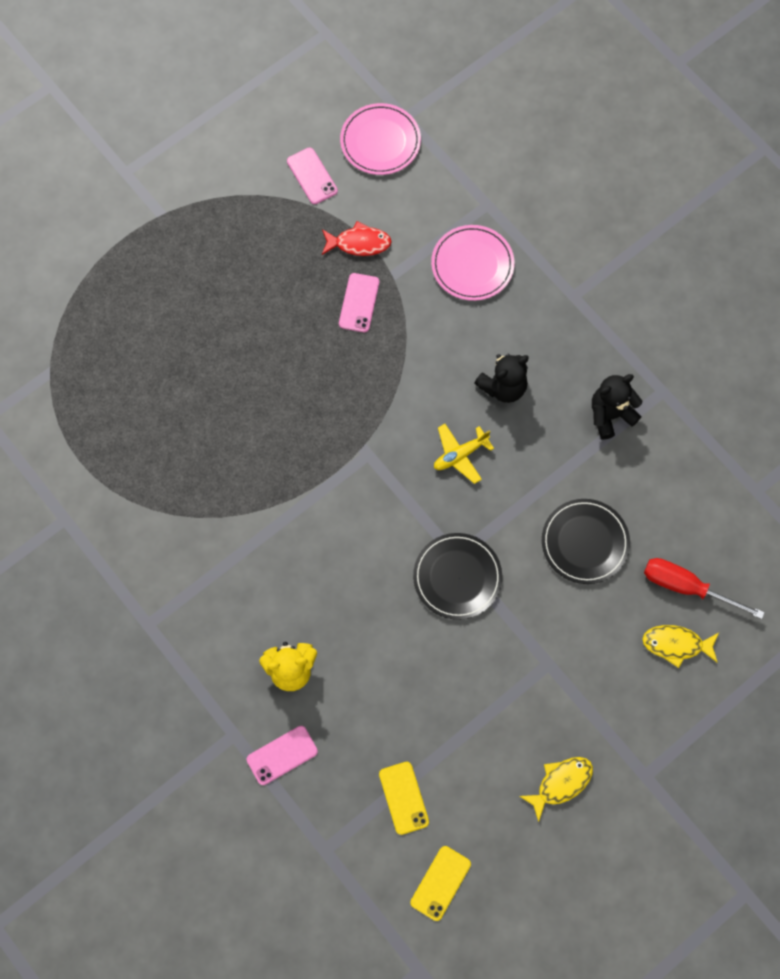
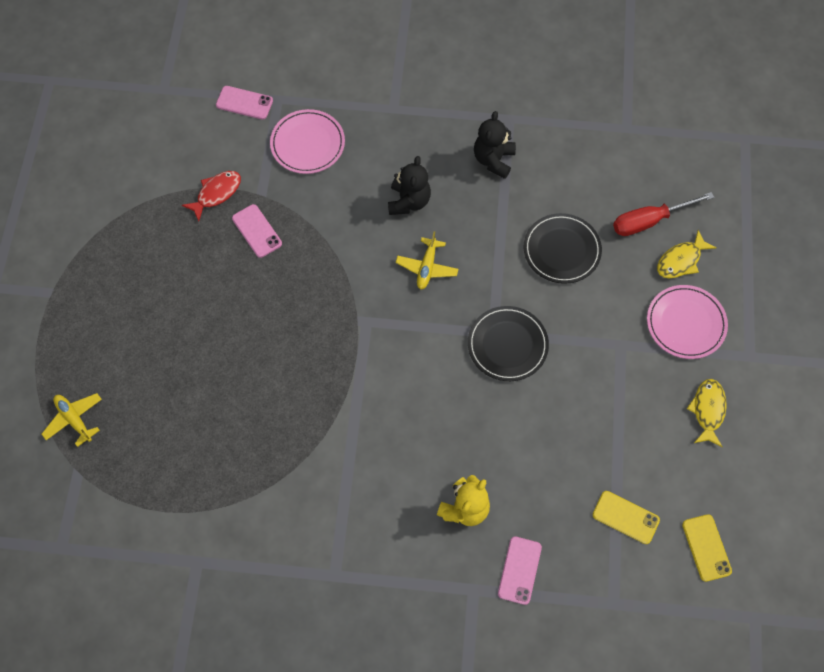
camera: 45 degrees left, 5 degrees down
pink phone [287,147,338,204] -> pink phone moved to [216,86,273,120]
pink plate [340,103,421,175] -> pink plate moved to [647,285,728,359]
none -> yellow plane [41,393,102,447]

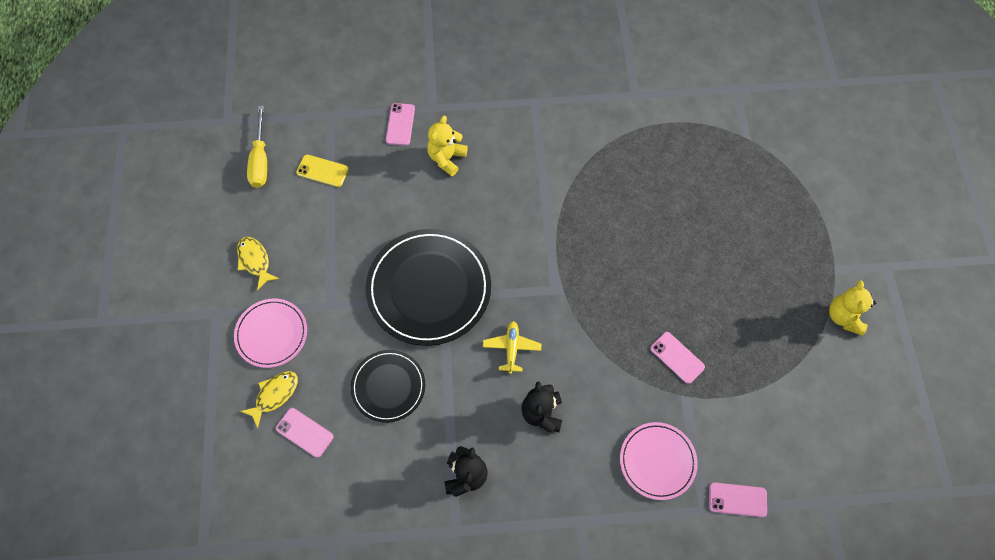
camera: 170 degrees right, 0 degrees up
yellow plane [41,393,102,447] -> none
red fish [182,171,241,221] -> none
black plate [468,306,549,381] -> black plate [366,229,491,346], size x1.76
red screwdriver [613,192,714,236] -> pink phone [276,408,334,458]
yellow phone [682,514,732,582] -> yellow screwdriver [247,106,267,188]
yellow fish [687,379,727,447] -> yellow fish turned 150 degrees clockwise [237,237,279,290]
none -> yellow teddy bear [829,280,876,336]

